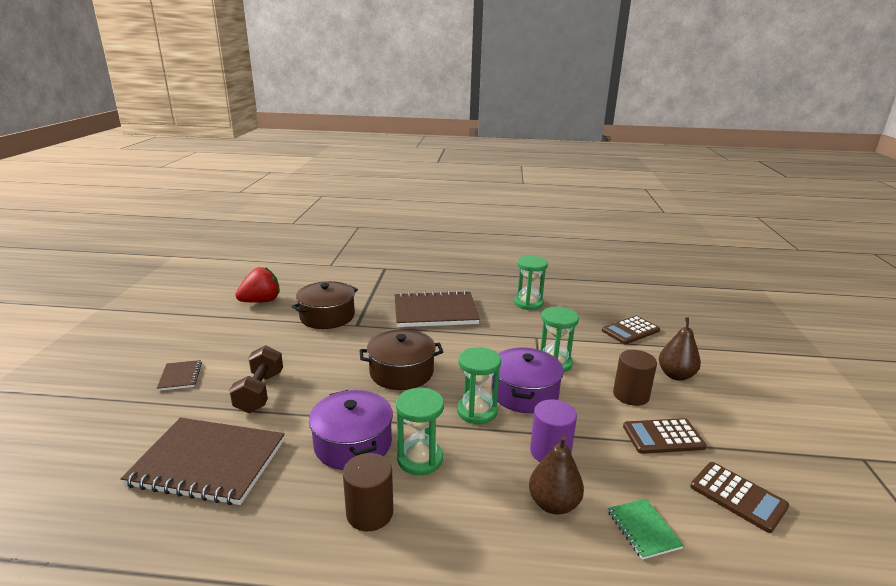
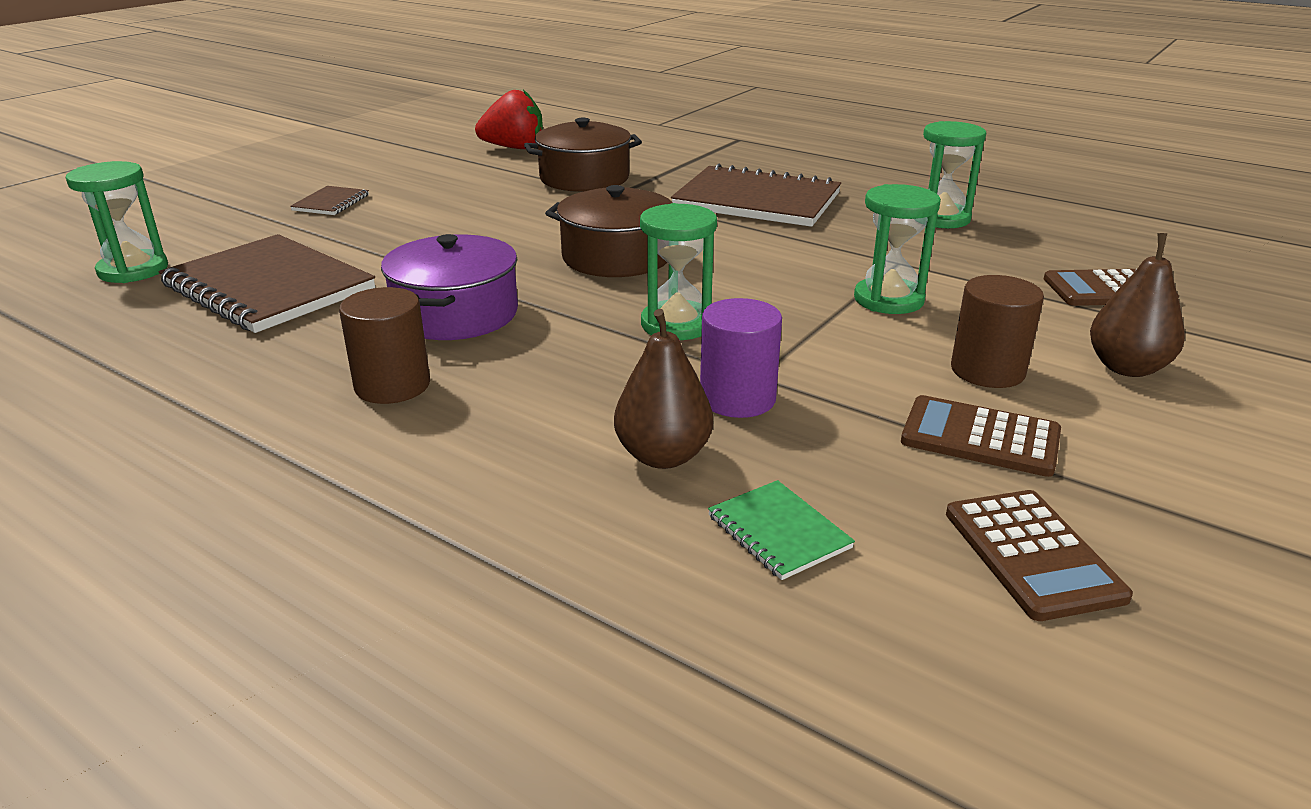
camera: 30 degrees right, 5 degrees up
brown dumbbell [229,345,283,413] -> none
green hourglass [396,388,444,475] -> green hourglass moved to [66,161,168,283]
purple pot [491,348,564,413] -> none
green notebook [608,499,684,560] -> green notebook turned 45 degrees counterclockwise [708,480,855,580]

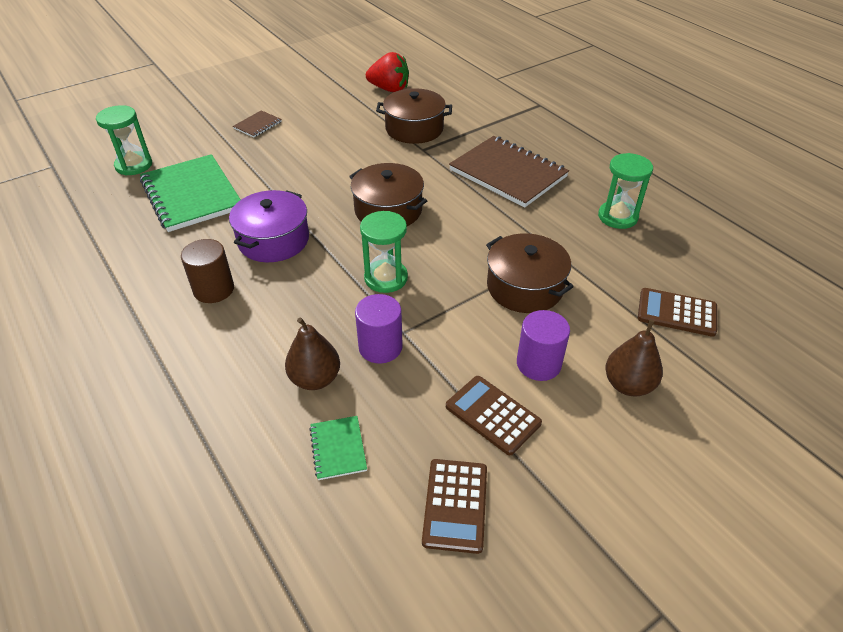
camera: 20 degrees right, 15 degrees up
brown notebook [158,234,375,333] -> green notebook [140,154,241,232]
green hourglass [854,184,941,314] -> brown pot [486,233,574,313]
brown cylinder [951,275,1044,388] -> purple cylinder [517,310,570,381]

